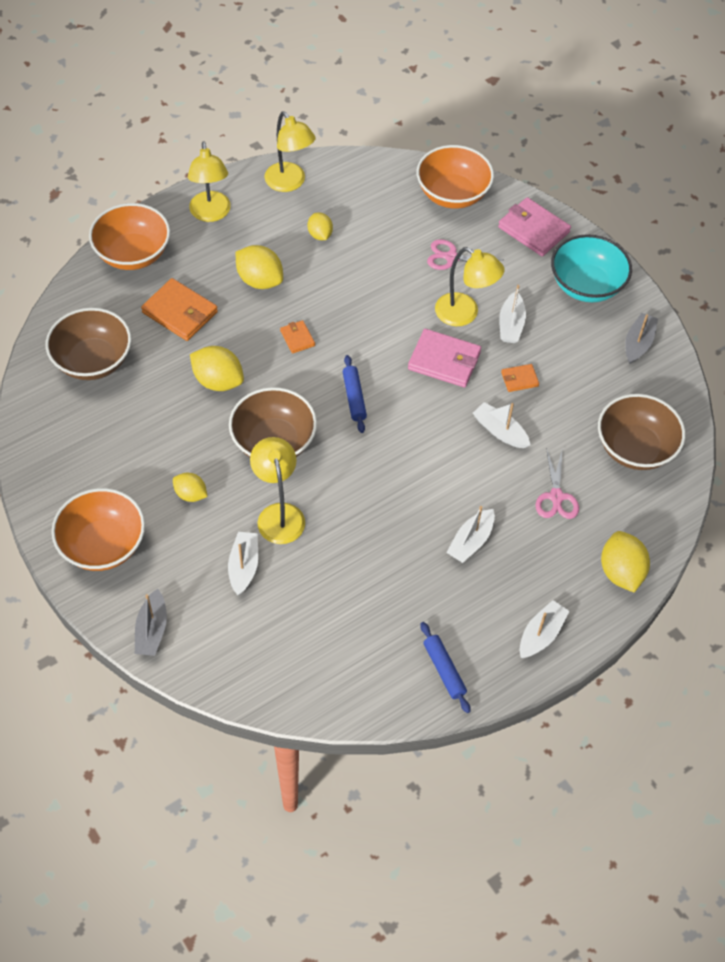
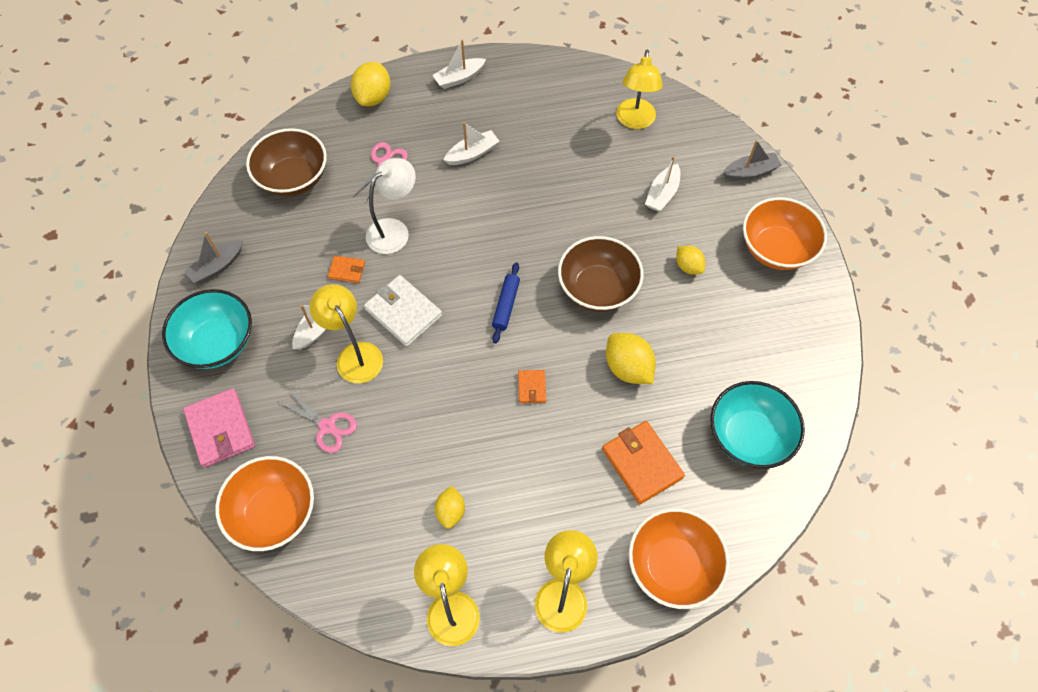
camera: 155 degrees left, 5 degrees up
brown bowl [46,308,131,380] -> turquoise bowl [710,381,805,469]
grey boat [135,589,167,656] -> grey boat turned 45 degrees clockwise [723,140,782,180]
yellow lemon [236,245,283,289] -> none
yellow lamp [250,437,305,544] -> yellow lamp moved to [616,49,663,129]
pink wallet [408,329,481,387] -> white wallet [364,275,442,347]
blue rolling pin [421,622,470,713] -> none
white boat [473,402,530,448] -> white lamp [366,158,416,254]

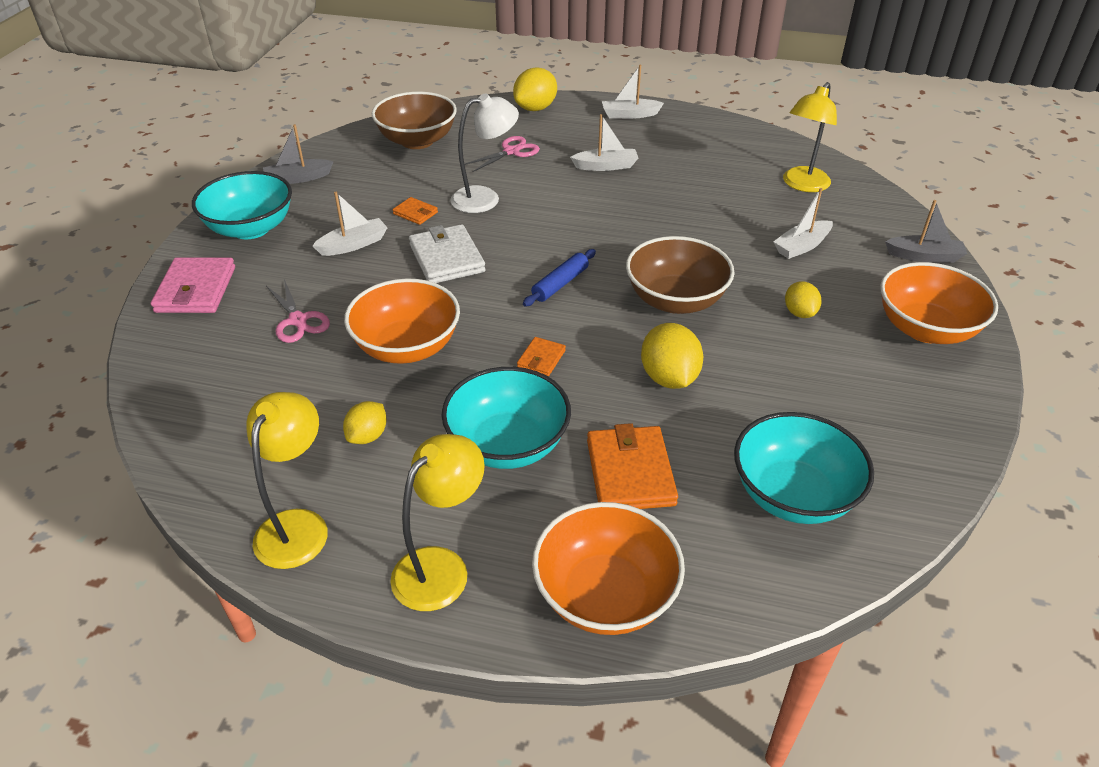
camera: 25 degrees right, 20 degrees down
orange bowl [215,456,314,551] -> orange bowl moved to [344,278,460,364]
yellow lamp [310,284,383,383] -> none
none -> turquoise bowl [441,367,571,469]

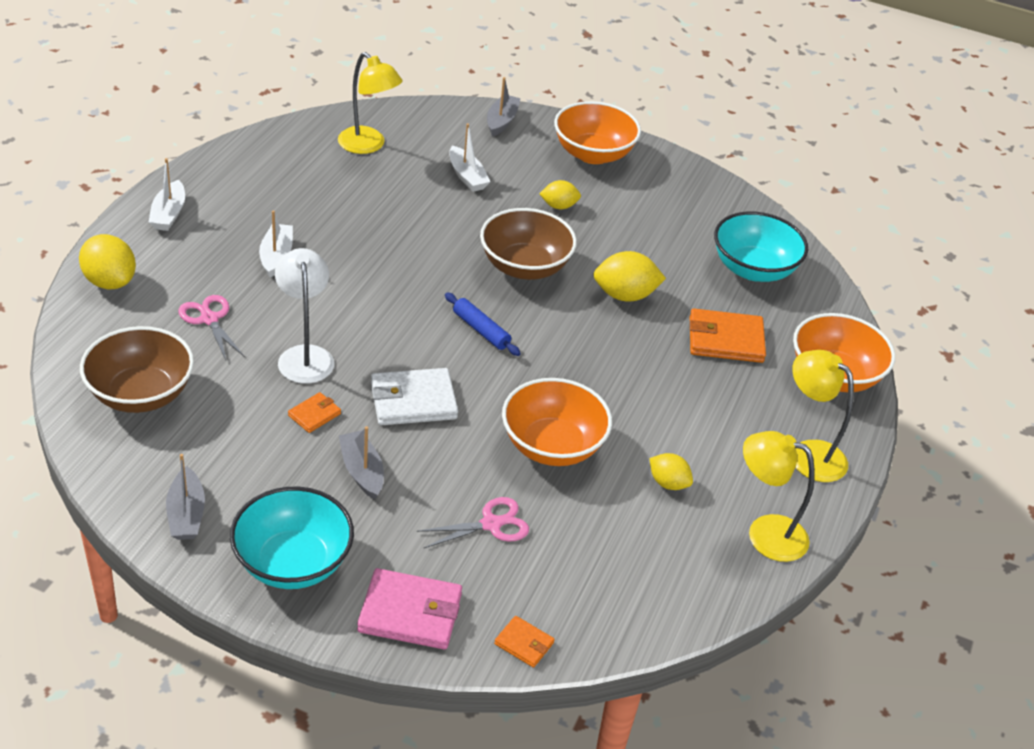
camera: 85 degrees left, 0 degrees up
white boat [312,192,388,256] -> grey boat [339,426,384,500]
turquoise bowl [441,367,571,469] -> none
orange wallet [517,337,566,376] -> orange wallet moved to [494,616,555,668]

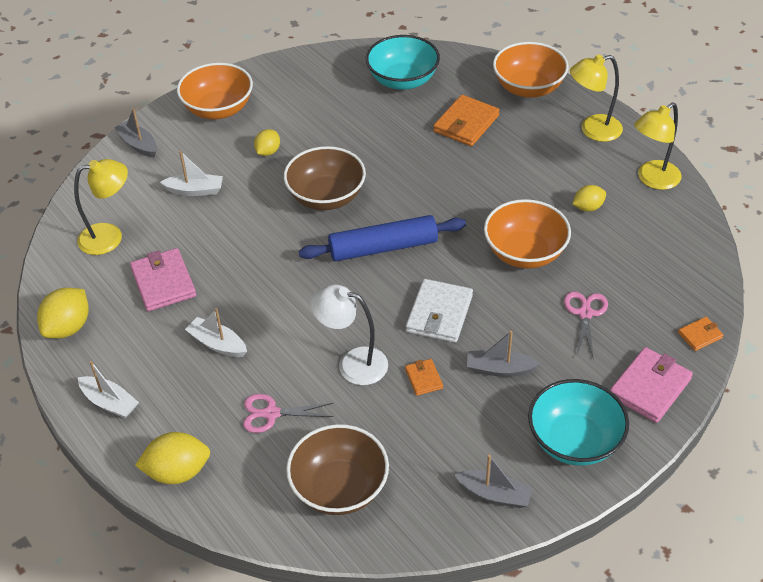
camera: 55 degrees left, 5 degrees up
blue rolling pin [445,292,521,356] -> blue rolling pin [299,215,466,262], size x1.82
yellow lemon [593,251,666,301] -> yellow lemon moved to [37,288,89,338]
none -> pink wallet [130,248,196,311]

